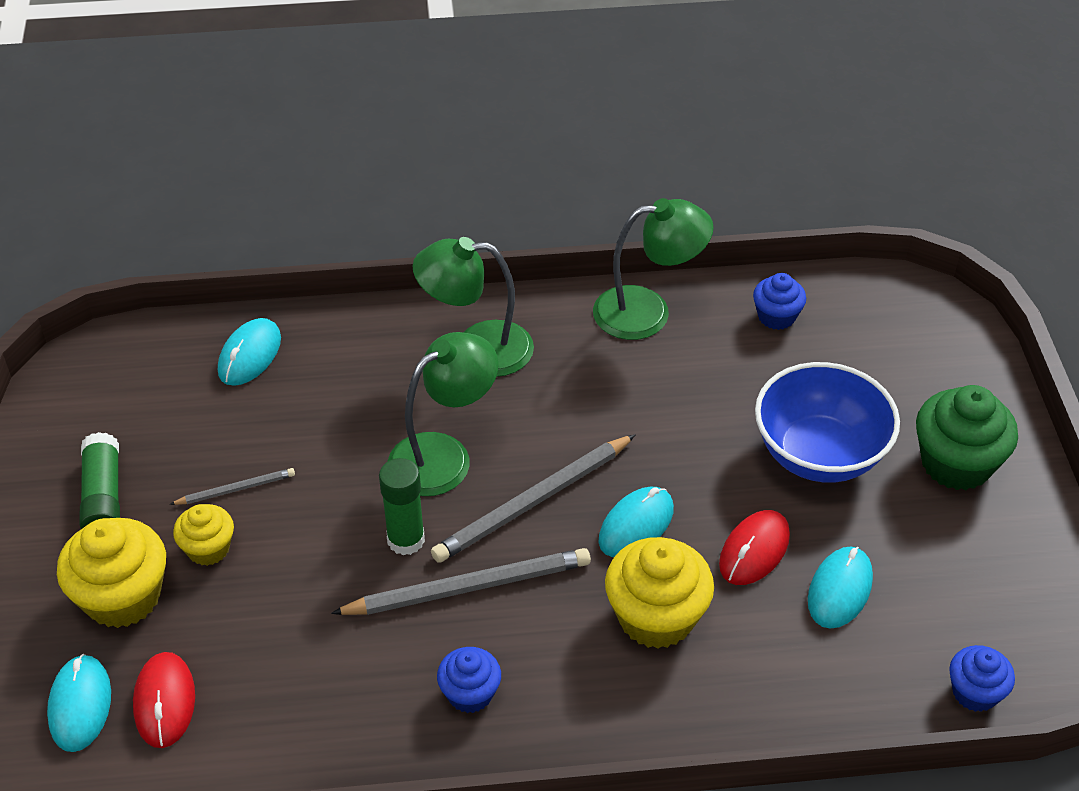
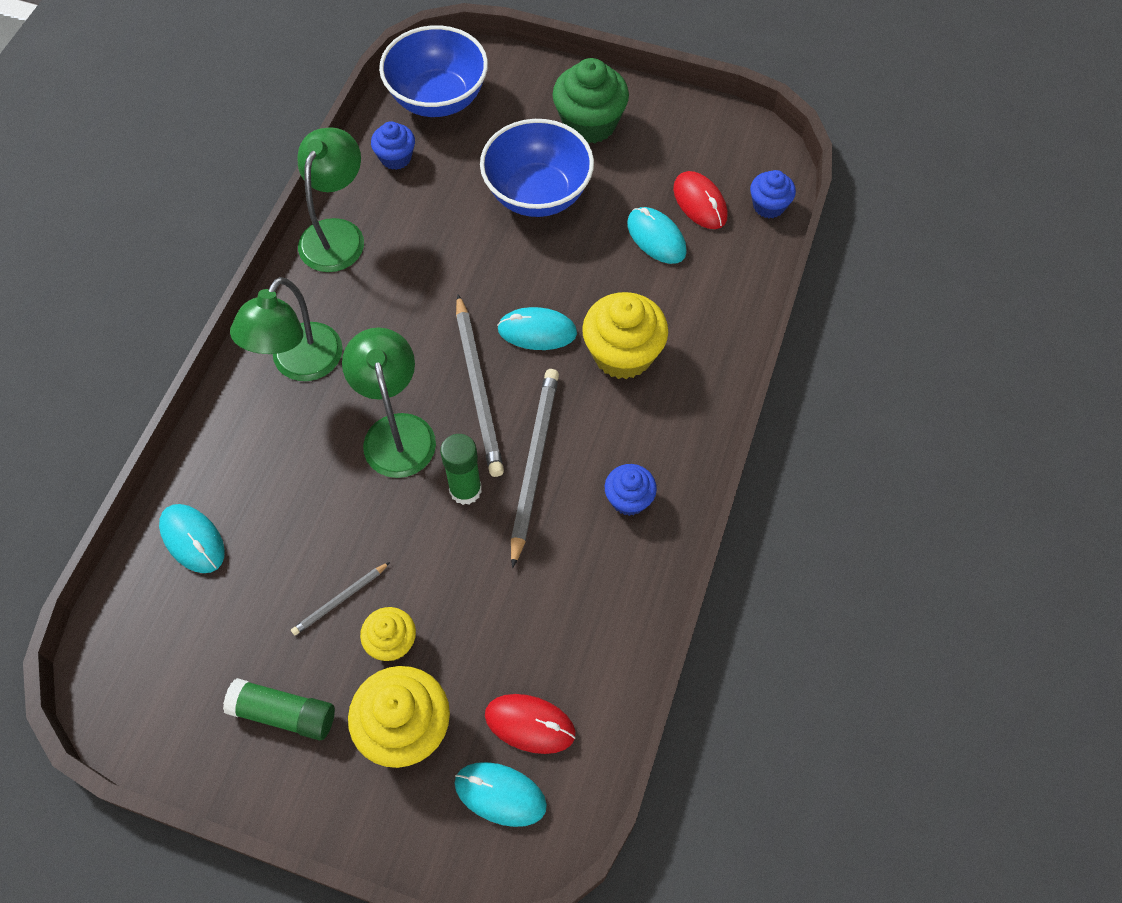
camera: 65 degrees left, 15 degrees up
grey pencil [169,468,295,505] -> grey pencil turned 135 degrees counterclockwise [291,562,390,635]
turquoise mouse [599,486,674,557] -> turquoise mouse turned 60 degrees counterclockwise [497,307,577,350]
red mouse [719,510,790,585] -> red mouse moved to [673,171,728,229]
none -> blue bowl [379,25,488,117]

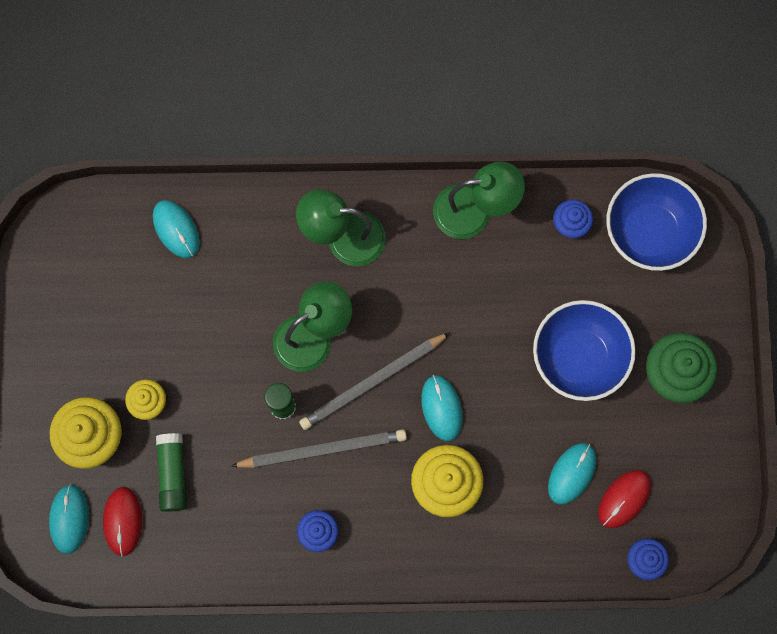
camera: 70 degrees right, 15 degrees up
turquoise mouse [159,504,225,573] -> turquoise mouse turned 60 degrees counterclockwise [153,200,200,258]
green glue stick [223,678,335,740] -> green glue stick moved to [156,433,187,512]
grey pencil [291,562,390,635] -> none

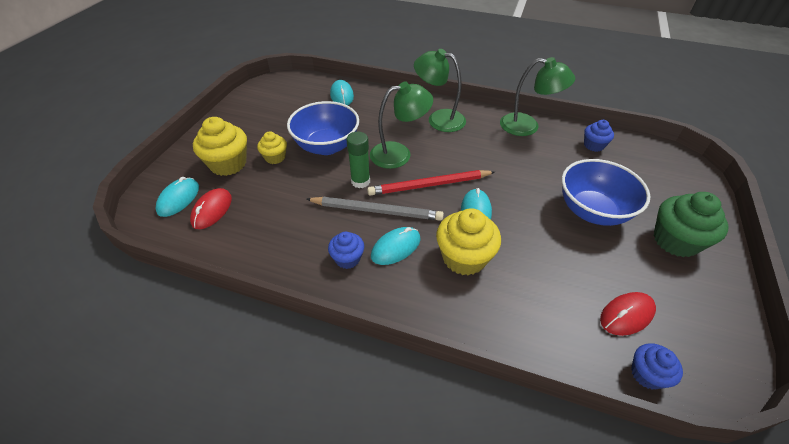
camera: 20 degrees right, 30 degrees down
green glue stick [156,433,187,512] -> none
grey pencil [299,332,450,430] -> red pencil [367,170,495,196]
turquoise mouse [548,443,596,505] -> turquoise mouse moved to [371,227,421,265]
blue bowl [606,173,707,271] -> blue bowl moved to [287,101,359,155]

